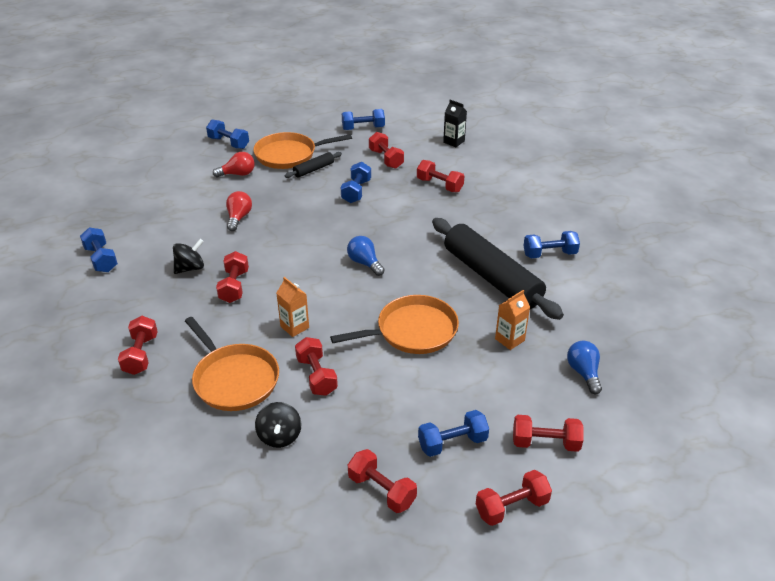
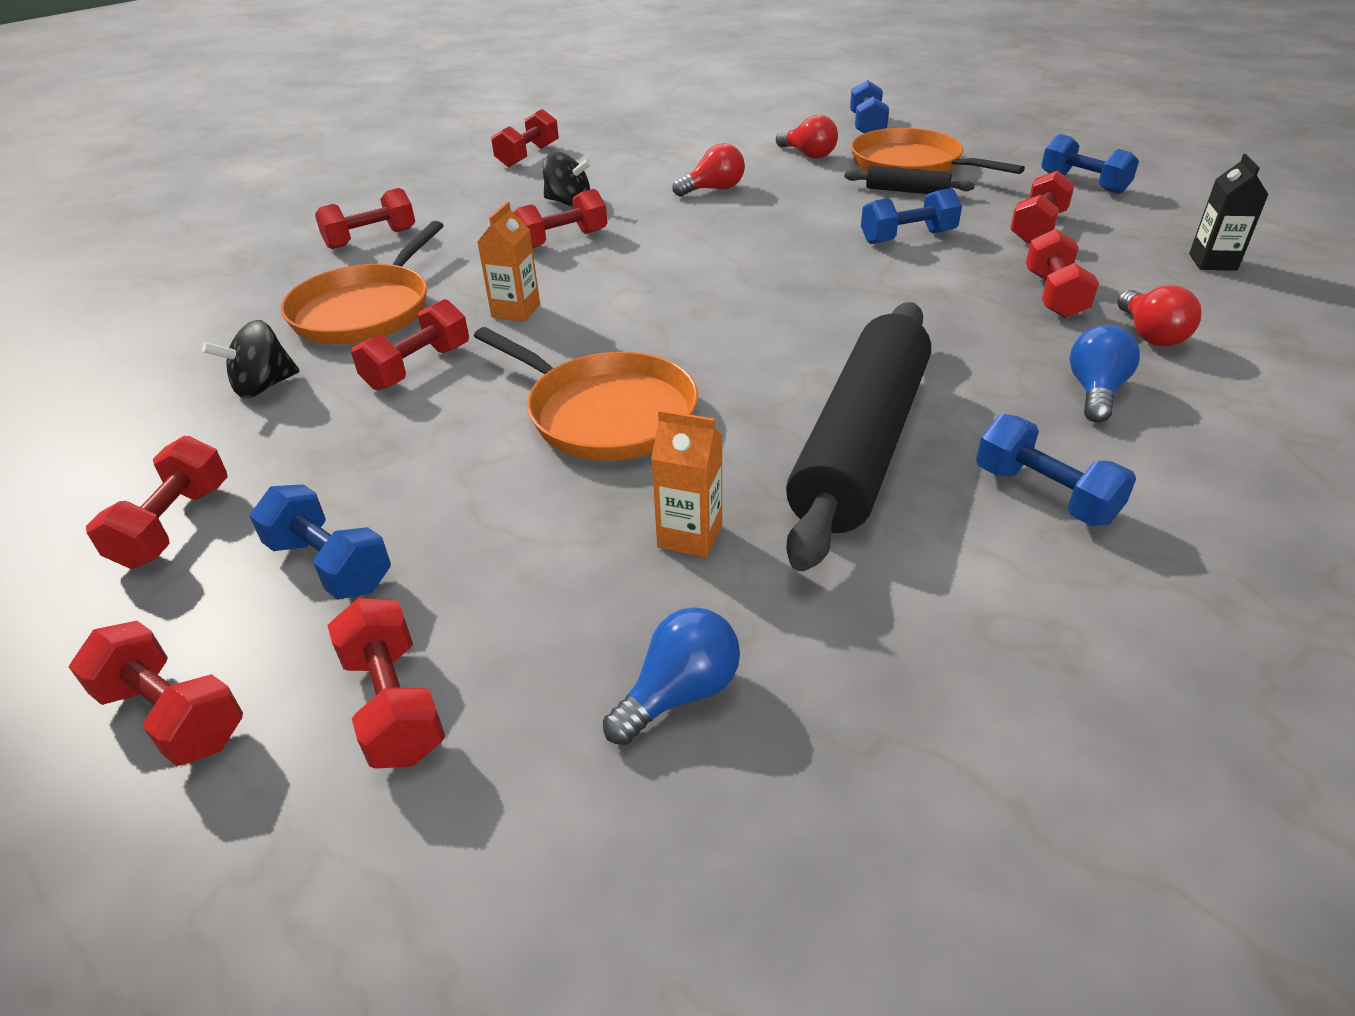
camera: 60 degrees right, 0 degrees up
blue dumbbell [80,227,118,272] -> red dumbbell [491,109,559,167]
blue light bulb [347,236,385,276] -> blue light bulb moved to [1070,325,1140,423]
none -> red light bulb [1117,286,1202,346]

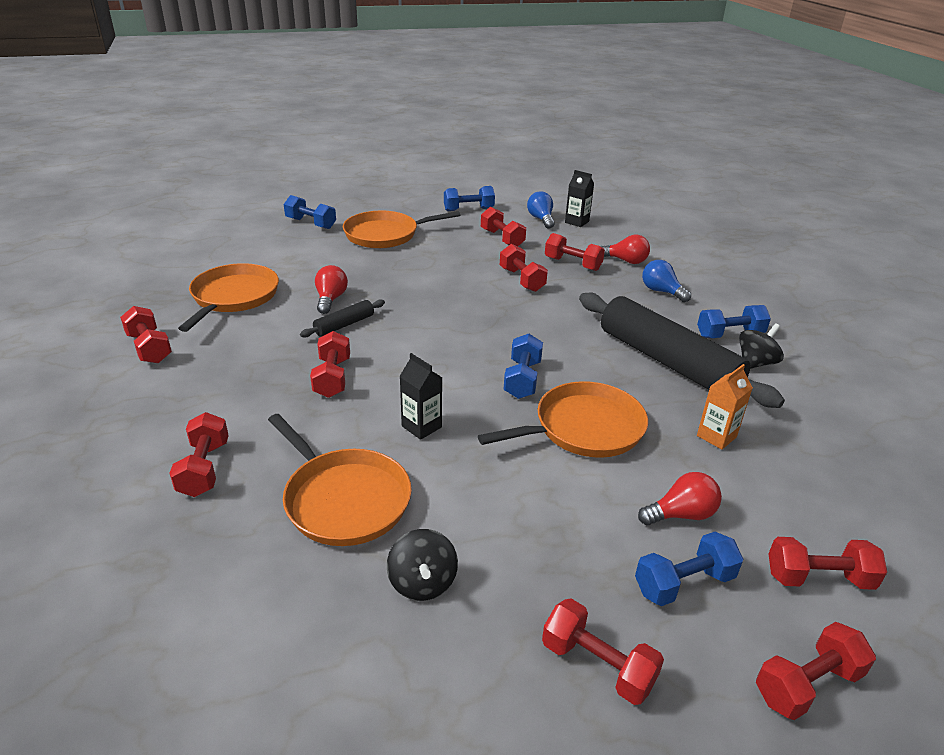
camera: 65 degrees left, 5 degrees down
red dumbbell [351,299,469,391] -> red dumbbell moved to [500,244,548,292]
orange carton [478,202,540,322] -> black carton [399,353,442,440]
black spinning top [543,152,592,206] -> black spinning top moved to [739,323,784,369]
blue light bulb [603,607,740,745] -> blue light bulb moved to [527,191,554,229]
red light bulb [776,115,838,159] -> red light bulb moved to [638,472,722,525]
black rolling pin [844,165,975,194] -> black rolling pin moved to [300,299,385,338]
blue dumbbell [861,188,962,244] -> blue dumbbell moved to [503,334,543,399]
none -> orange pan [178,263,279,332]

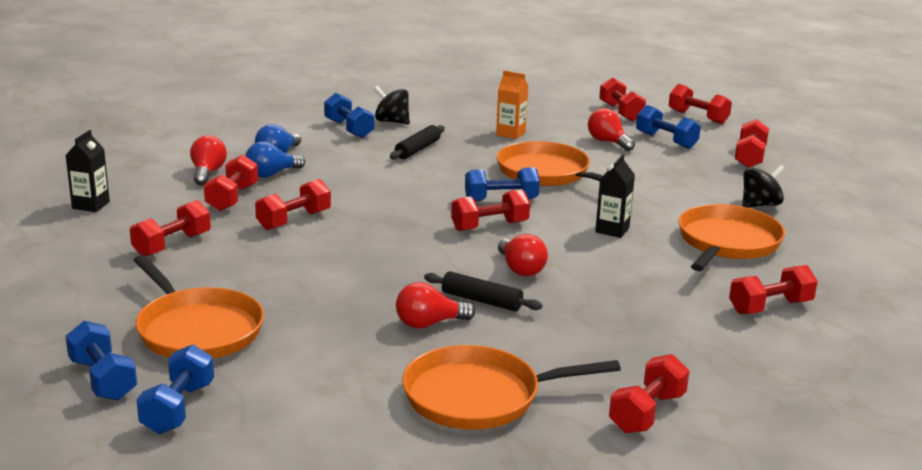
camera: 110 degrees left, 10 degrees down
red dumbbell [310,331,350,398] -> red dumbbell moved to [451,189,530,231]
blue dumbbell [444,186,495,211] -> blue dumbbell moved to [65,321,137,400]
blue light bulb [527,191,554,229] -> blue light bulb moved to [245,142,305,178]
black rolling pin [579,293,785,408] -> black rolling pin [390,125,445,159], size x0.44
none -> red light bulb [498,234,548,276]

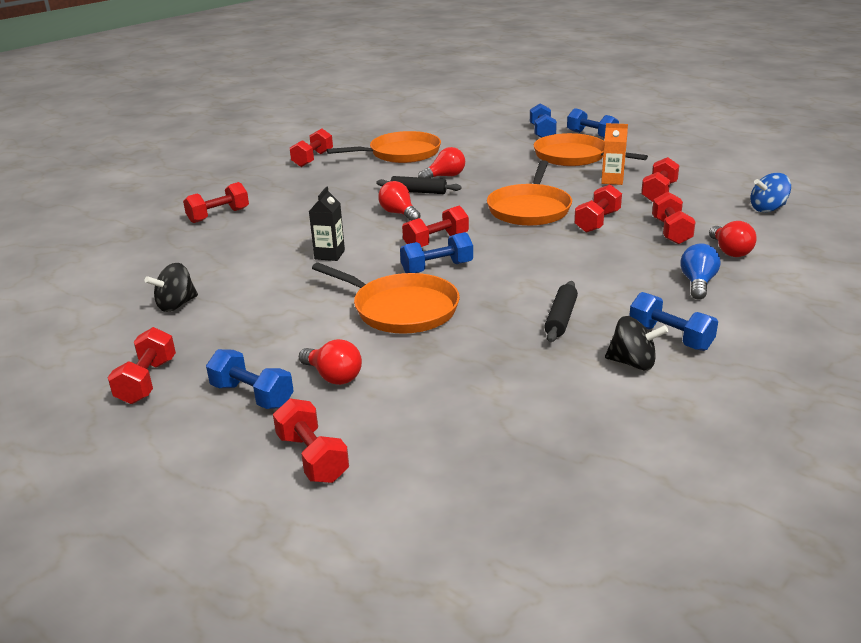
camera: 170 degrees right, 5 degrees up
black carton [65,130,110,212] -> blue spinning top [751,173,791,212]
blue light bulb [245,142,305,178] -> none
orange carton [496,71,529,139] -> orange carton moved to [601,123,628,185]
red dumbbell [669,84,732,124] -> none
orange pan [678,204,785,271] -> orange pan moved to [487,160,572,226]

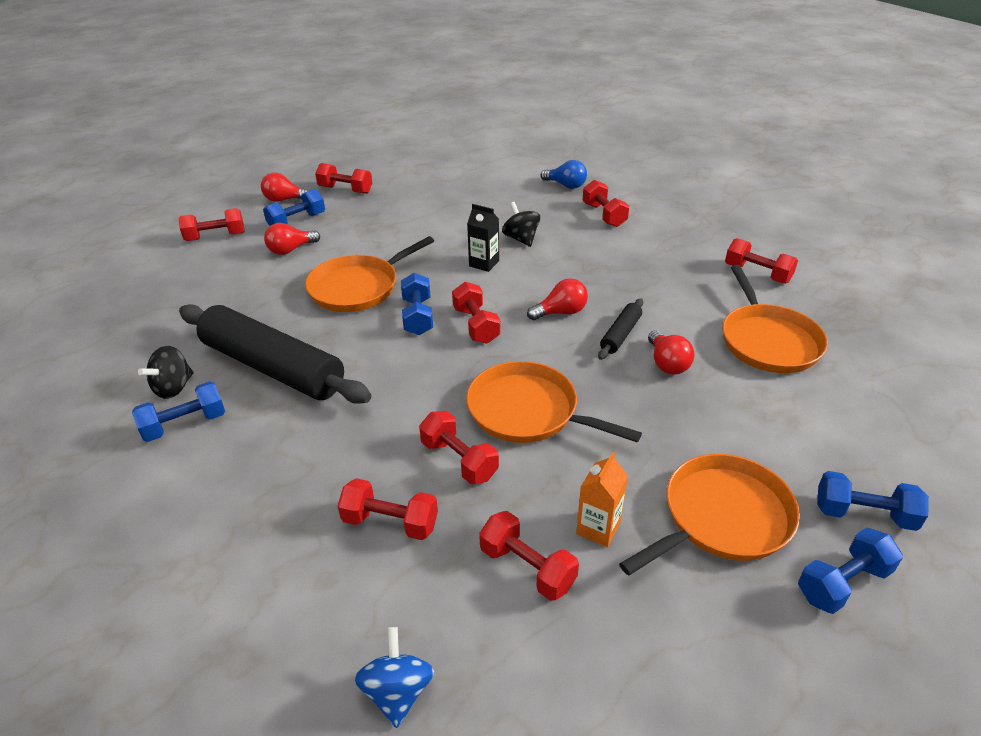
camera: 105 degrees right, 10 degrees up
black spinning top [144,263,198,312] -> black spinning top moved to [502,202,540,247]
black rolling pin [544,281,578,342] -> black rolling pin [179,304,371,404], size x2.29
blue light bulb [680,243,720,300] -> blue light bulb moved to [540,160,587,189]
red light bulb [709,221,757,257] -> red light bulb moved to [261,172,310,202]

